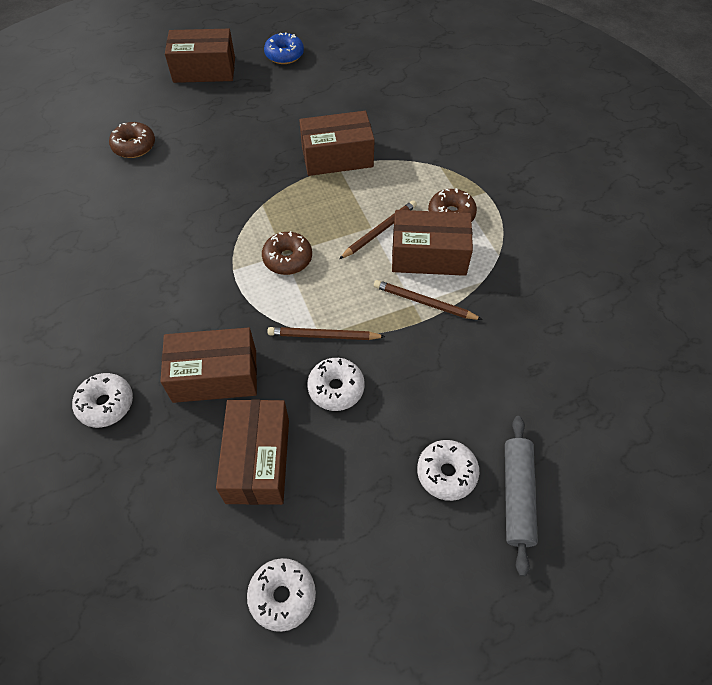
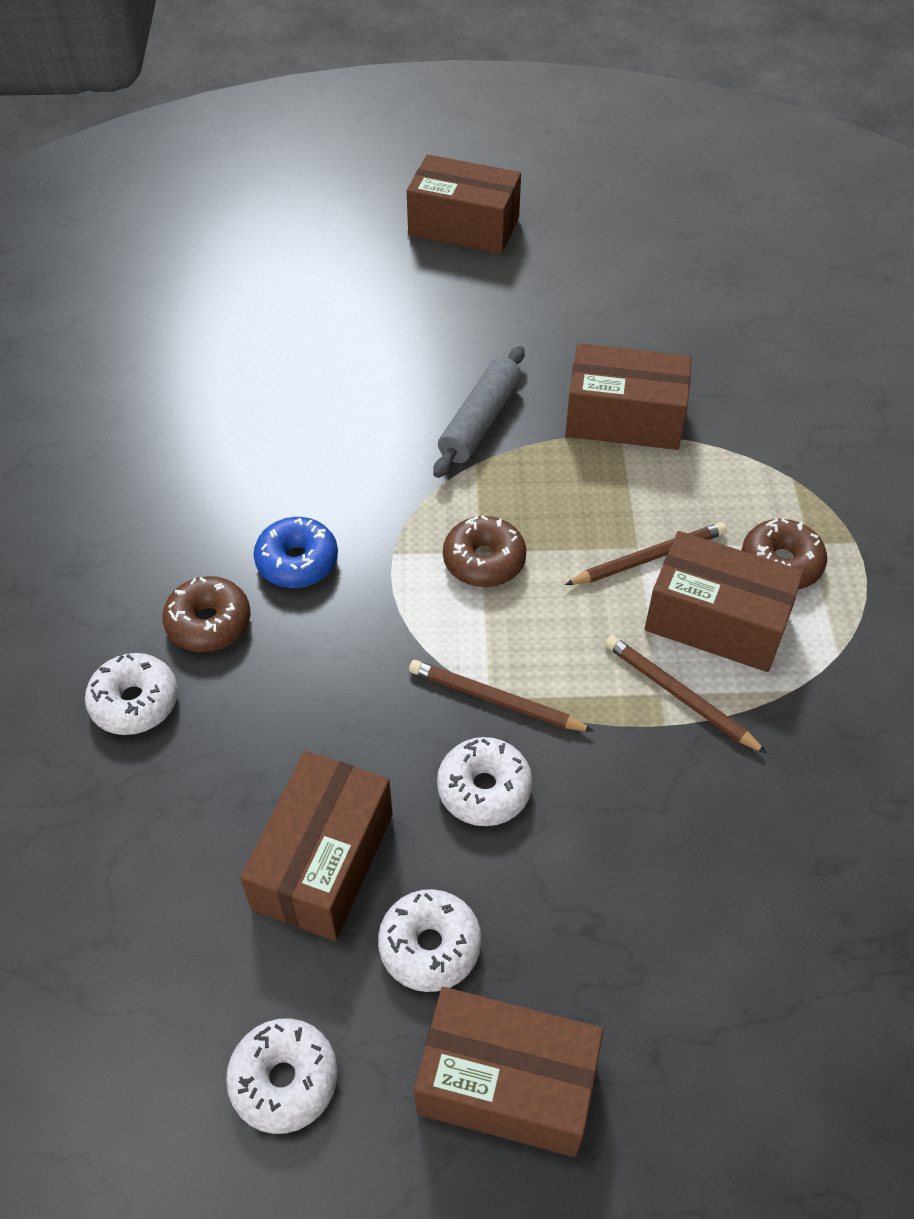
camera: 20 degrees right, 5 degrees down
brown donut [109,122,155,158] -> brown donut moved to [162,576,251,652]
brown box [160,328,257,403] -> brown box moved to [414,987,604,1157]
blue donut [264,32,304,64] -> blue donut moved to [254,517,338,588]
white donut [417,440,479,501] -> white donut moved to [378,889,482,992]
grey rolling pin [505,416,538,577] -> grey rolling pin moved to [433,346,525,478]

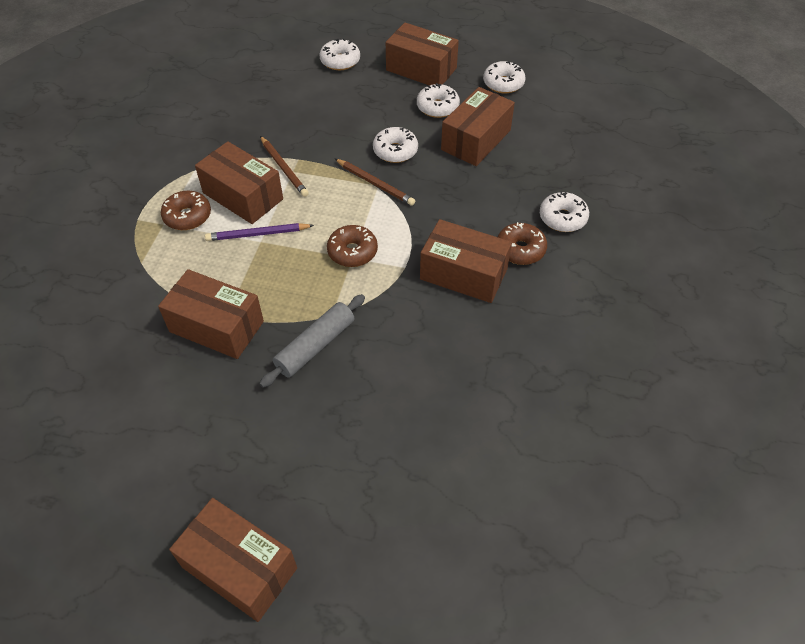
camera: 165 degrees left, 0 degrees up
blue donut [254,517,338,588] -> brown box [420,219,512,303]
brown pencil [565,522,727,585] -> purple pencil [205,223,314,241]
none -> white donut [320,38,360,70]

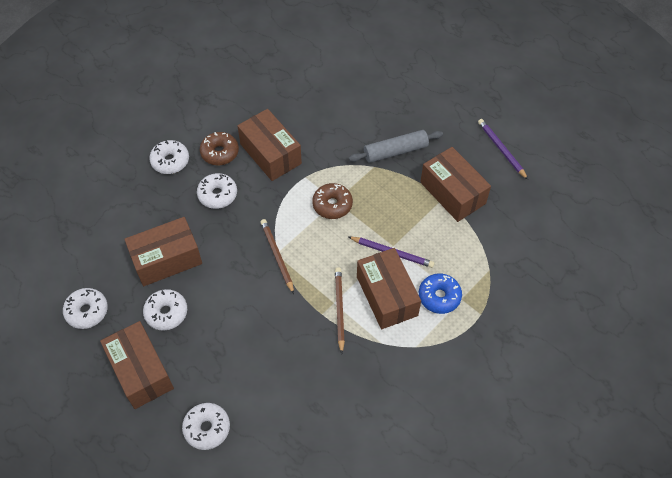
camera: 150 degrees left, 5 degrees up
brown donut [161,191,211,230] -> blue donut [419,274,462,314]
brown box [169,498,297,622] -> none
white donut [373,127,418,163] -> white donut moved to [197,173,237,209]
none -> purple pencil [478,119,528,180]

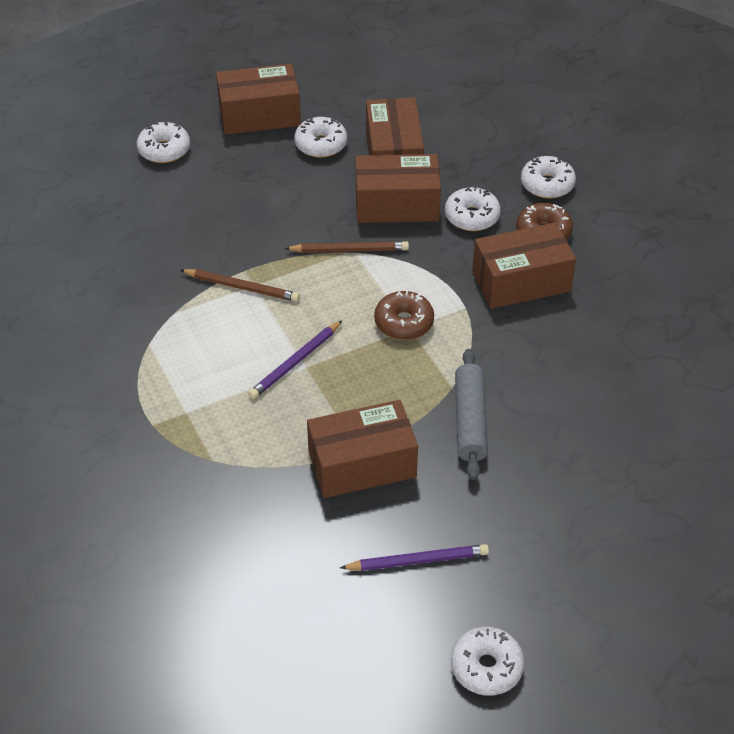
camera: 110 degrees right, 10 degrees down
white donut [63,288,108,329] -> white donut moved to [451,627,525,696]
brown box [357,248,421,329] -> brown box moved to [356,154,441,223]
blue donut [419,274,462,314] -> none

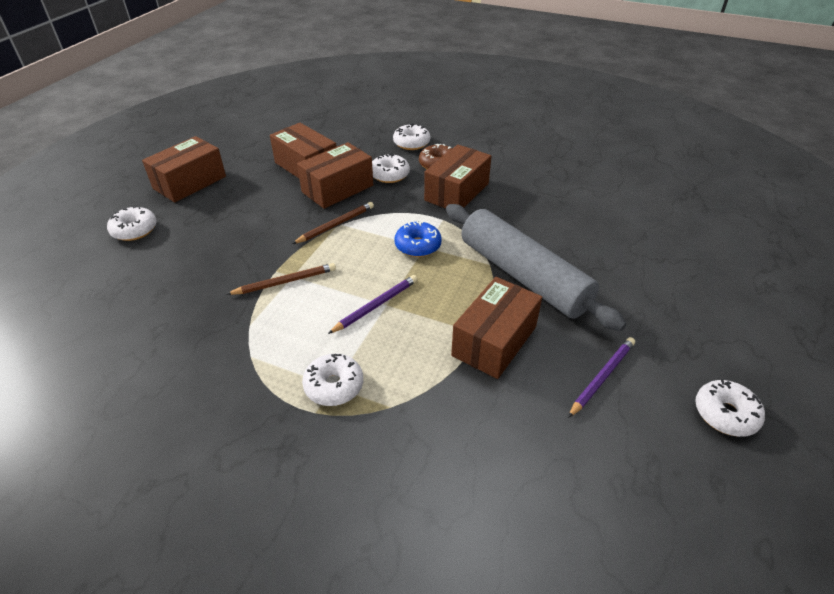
camera: 40 degrees left, 5 degrees down
purple pencil [248,321,342,399] -> purple pencil turned 135 degrees counterclockwise [328,275,418,334]
white donut [294,117,347,158] -> white donut moved to [302,354,363,406]
brown donut [374,291,434,340] -> blue donut [394,220,442,257]
grey rolling pin [455,349,488,480] -> grey rolling pin [446,204,627,331], size x1.80

